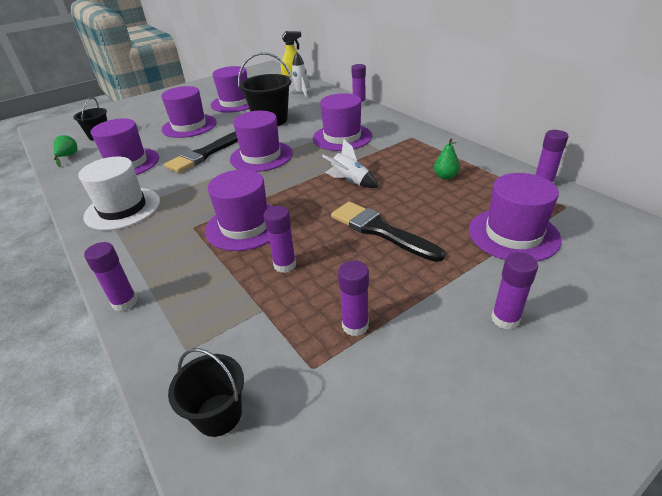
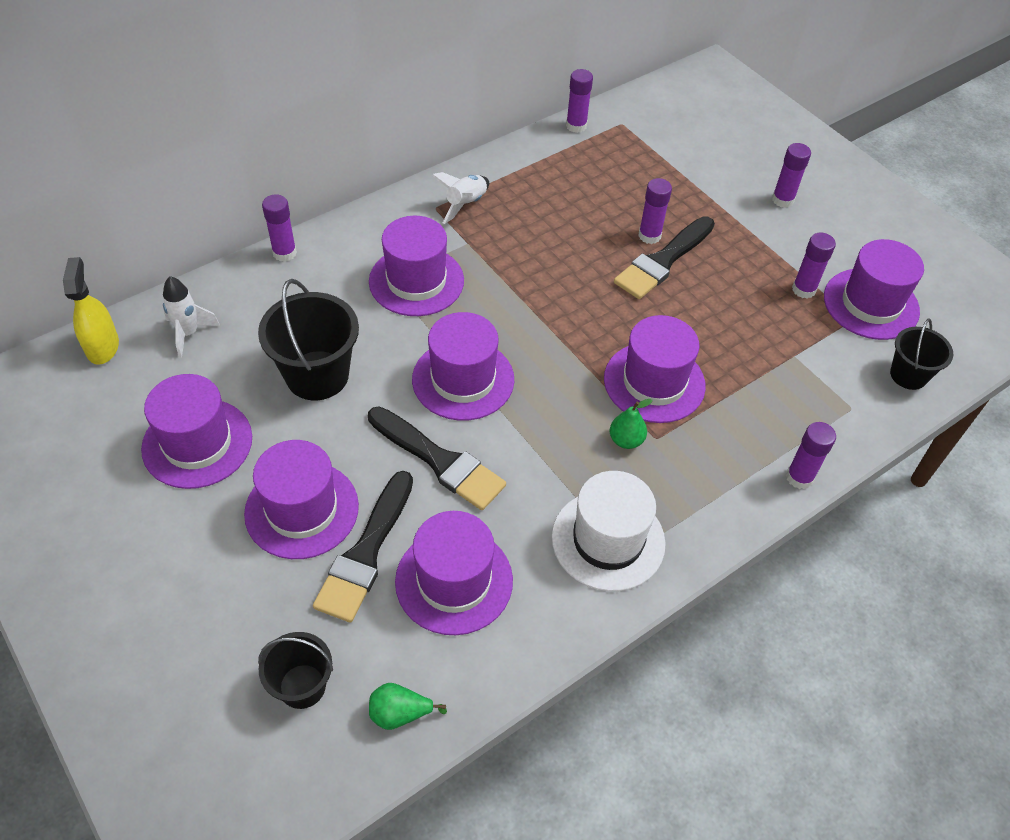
camera: 95 degrees left, 15 degrees up
purple glue stick [264,206,296,273] -> purple glue stick moved to [638,178,672,244]
white rocket [322,139,378,188] -> white rocket moved to [431,172,489,224]
green pear [434,138,460,180] -> green pear moved to [610,399,653,449]
purple hat [469,173,561,262] -> purple hat moved to [824,239,924,340]
none -> black brush [313,471,413,623]

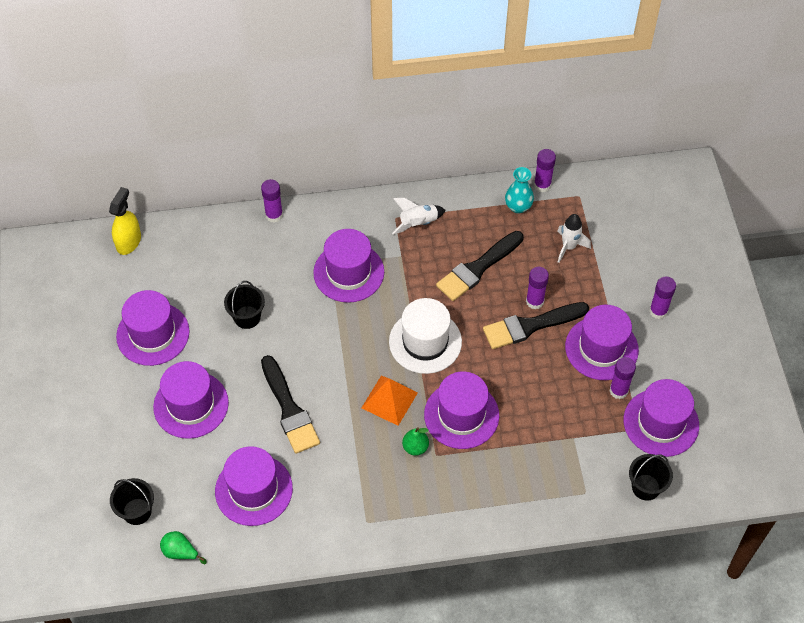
camera: 30 degrees right, 5 degrees up
white rocket [163,276,220,358] -> white rocket moved to [557,214,591,263]
black bucket [258,279,359,400] -> black bucket [224,281,265,329], size x0.60
black brush [313,471,413,623] -> black brush moved to [436,231,524,301]
purple hat [412,312,514,421] -> purple hat moved to [565,305,639,380]
white hat [552,471,666,591] -> white hat moved to [389,298,462,374]
purple glue stick [786,422,836,489] -> none
none -> orange pyramid [362,376,418,426]
none -> turquoise vase [505,167,534,213]

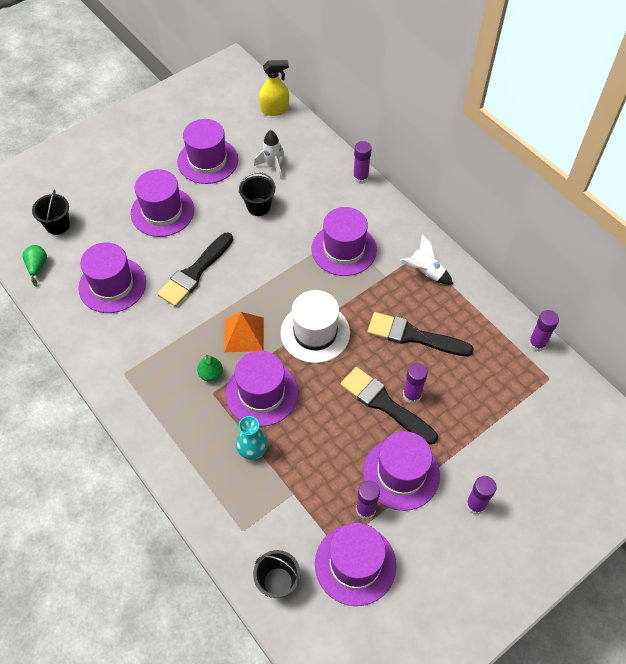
camera: 60 degrees right, 0 degrees up
turquoise vase [505,167,534,213] -> turquoise vase moved to [236,416,268,460]
white rocket [557,214,591,263] -> white rocket moved to [254,130,284,179]

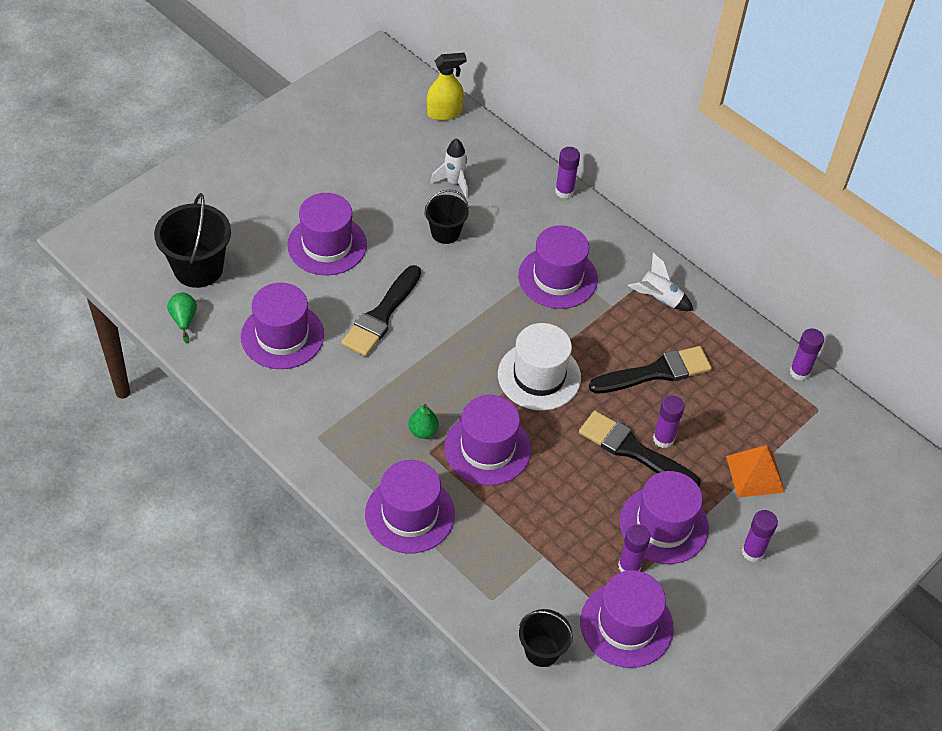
camera: 10 degrees left, 5 degrees down
black bucket [32,190,70,235] -> black bucket [154,193,231,288], size x1.66
purple hat [177,119,238,184] -> purple hat moved to [365,460,455,553]
orange pyramid [224,312,264,352] -> orange pyramid moved to [726,445,785,498]
turquoise vase [236,416,268,460] -> none
black brush [367,312,474,356] -> black brush turned 150 degrees clockwise [589,346,712,393]

